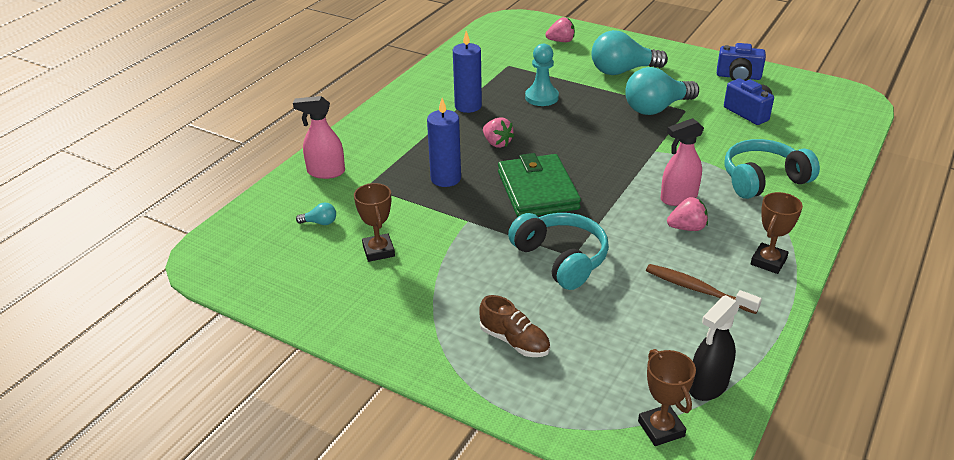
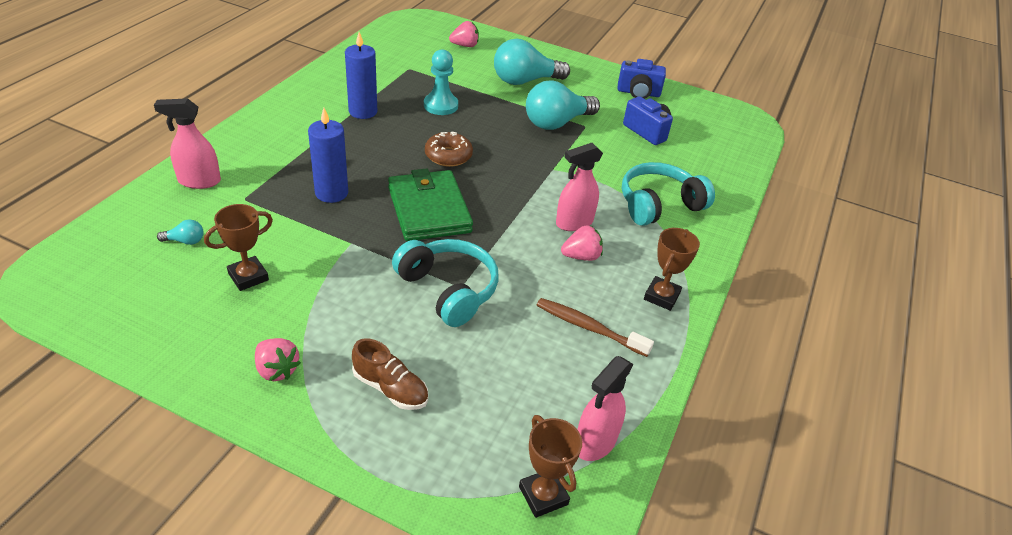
camera: 10 degrees left, 5 degrees up
brown trophy [354,183,395,262] -> brown trophy turned 75 degrees clockwise [204,204,273,291]
pink strawberry [483,117,514,148] -> pink strawberry moved to [255,338,301,381]
black spray bottle [689,295,740,401] -> pink spray bottle [577,356,633,461]
none -> brown donut [425,131,473,167]

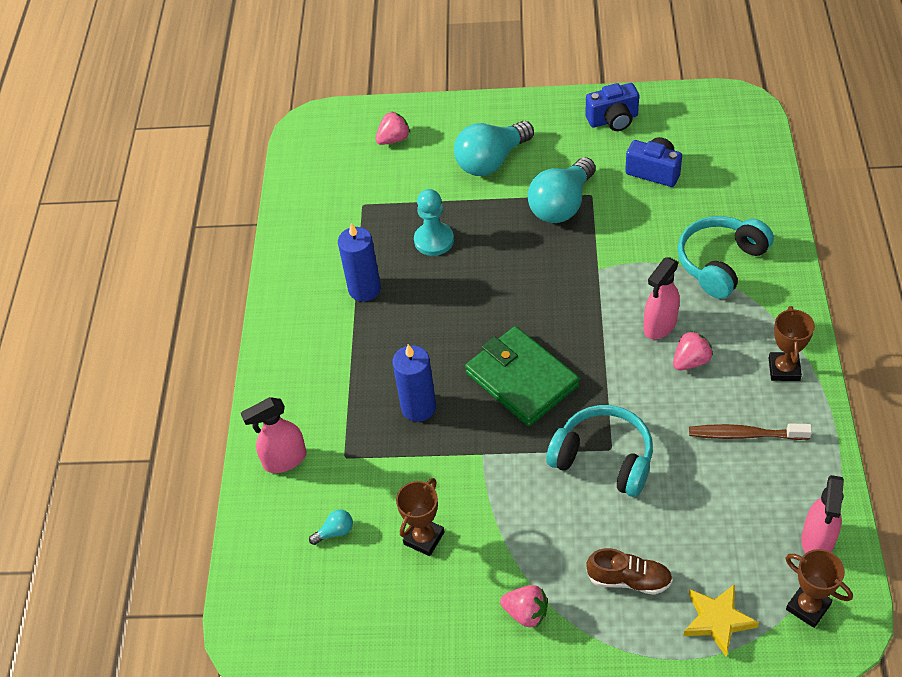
camera: 15 degrees left, 10 degrees up
brown donut [425,131,473,167] -> none
none -> yellow star [683,584,759,657]

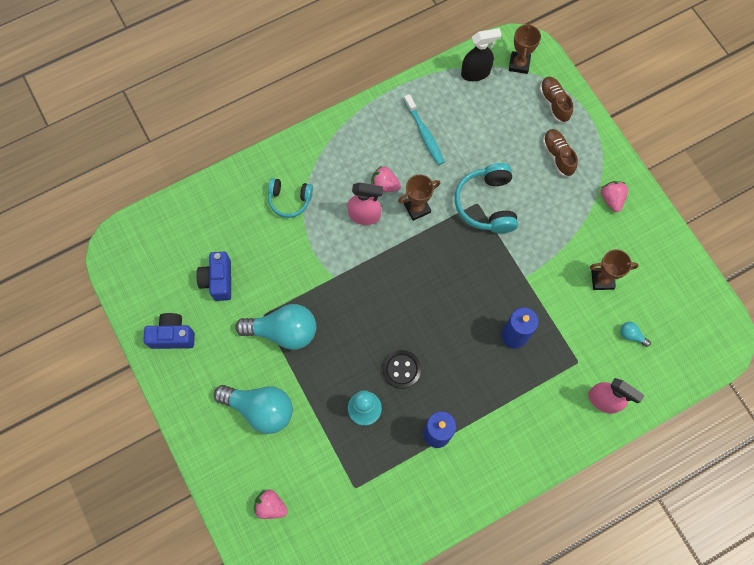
camera: 125 degrees left, 20 degrees up
green wallet [465,326,579,426] -> none
blue camera [586,83,639,131] -> blue camera turned 45 degrees counterclockwise [143,313,195,349]
turquoise headphones [678,216,774,299] -> turquoise headphones [268,178,313,218], size x0.64
yellow star [683,584,759,657] -> brown shoe [539,77,573,123]
brown toothbrush [689,423,812,440] -> turquoise toothbrush [404,94,444,165]
brown trophy [769,306,815,381] -> brown trophy moved to [398,174,440,221]
pink spray bottle [801,475,844,553] -> black spray bottle [461,28,502,81]
none -> black button [383,350,421,389]

